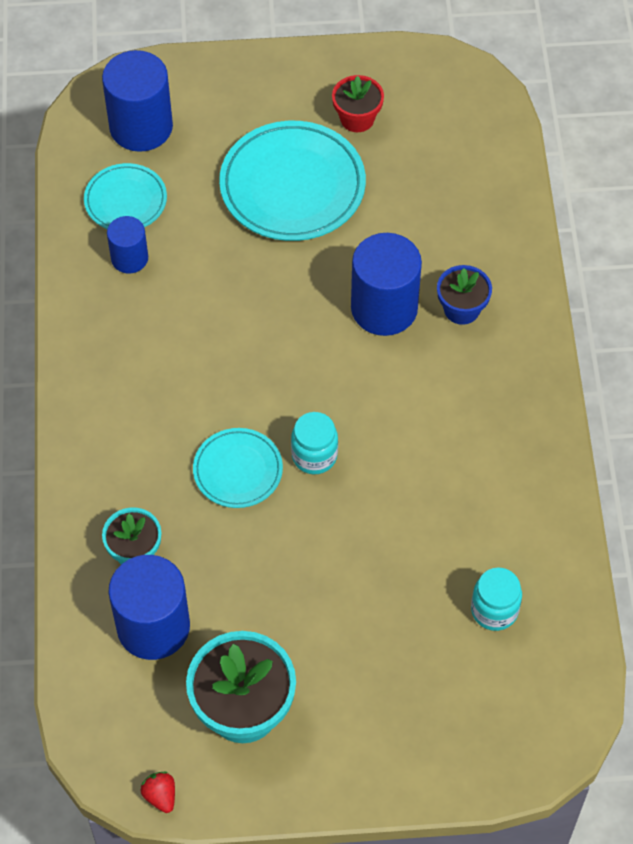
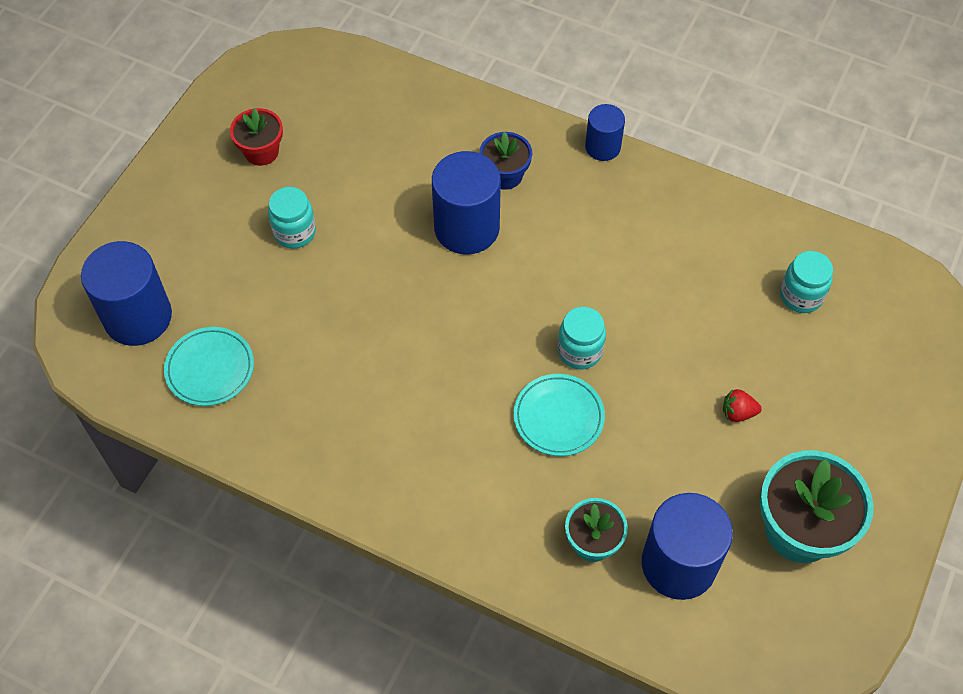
camera: 60 degrees left, 0 degrees up
blue cylinder [107,216,148,273] -> blue cylinder moved to [585,104,625,161]
red strawberry [141,772,175,813] -> red strawberry moved to [723,389,762,422]
turquoise plate [219,121,366,241] -> turquoise jar [268,187,316,249]

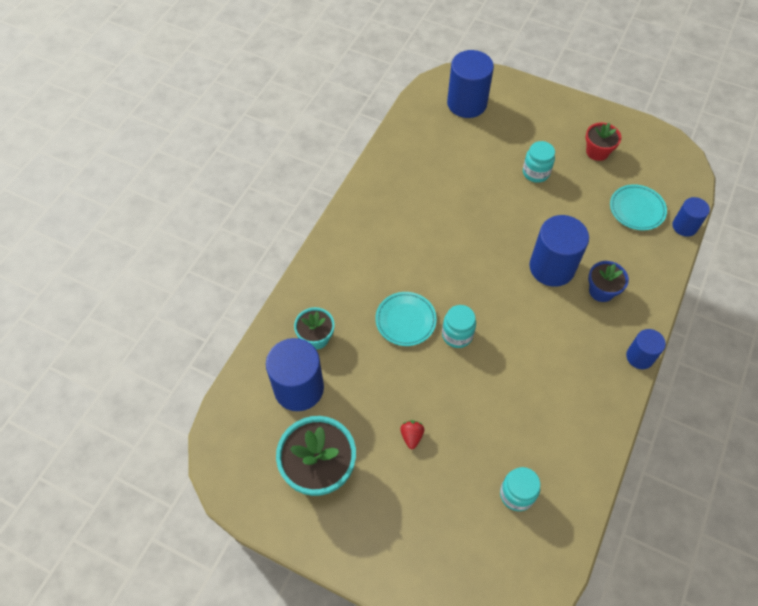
camera: 90 degrees right, 0 degrees up
turquoise plate [164,327,254,406] -> turquoise plate moved to [610,184,667,231]
none -> blue cylinder [672,197,710,237]

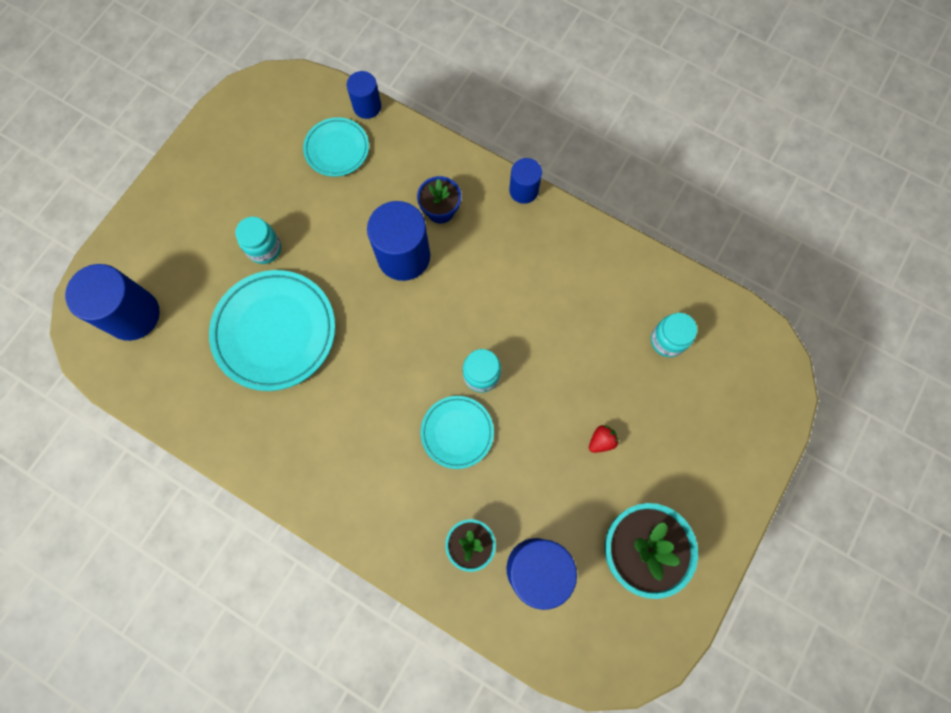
camera: 85 degrees left, 15 degrees up
red strawberry [400,420,424,449] -> red strawberry turned 135 degrees clockwise [589,425,619,453]
red flower pot [586,123,621,161] -> none
none -> turquoise plate [209,270,335,391]

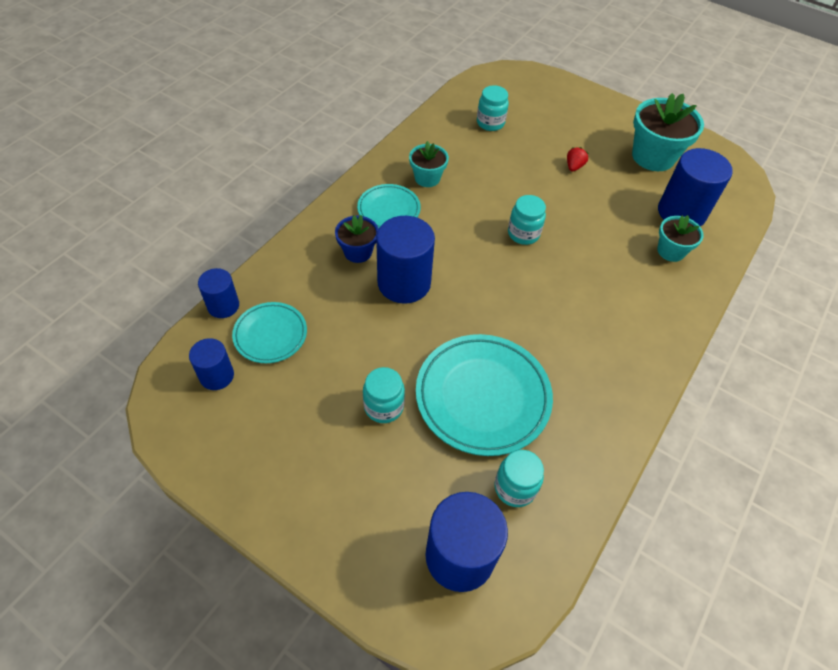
camera: 90 degrees left, 20 degrees down
turquoise plate [420,396,494,469] -> turquoise plate moved to [357,184,421,229]
blue cylinder [509,158,542,204] -> blue cylinder moved to [189,338,234,390]
red strawberry [589,425,619,453] -> red strawberry turned 60 degrees clockwise [567,147,588,171]
none -> turquoise flower pot [409,141,449,187]
none -> turquoise jar [495,450,544,507]

